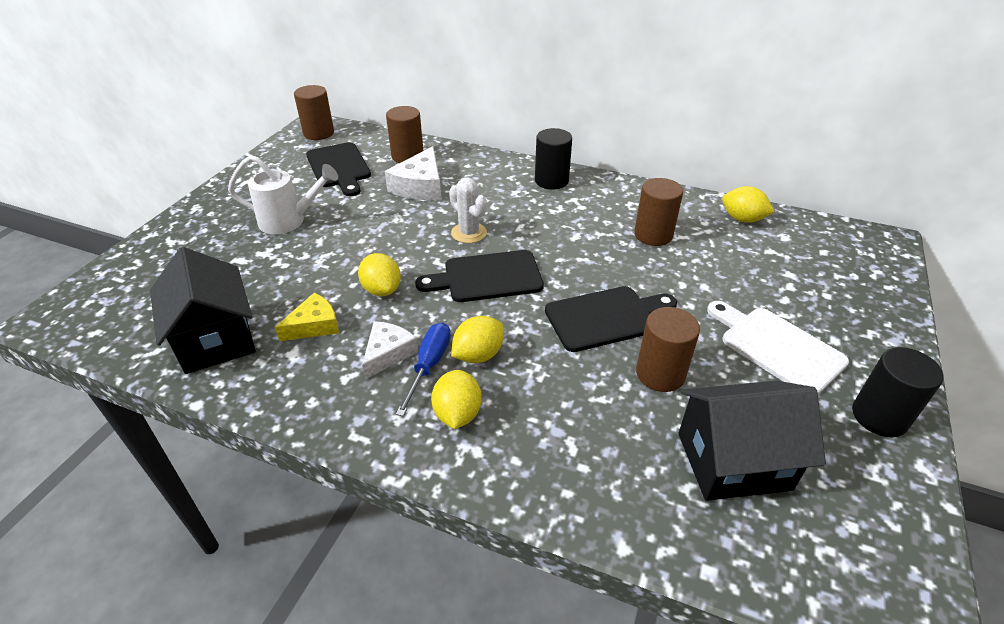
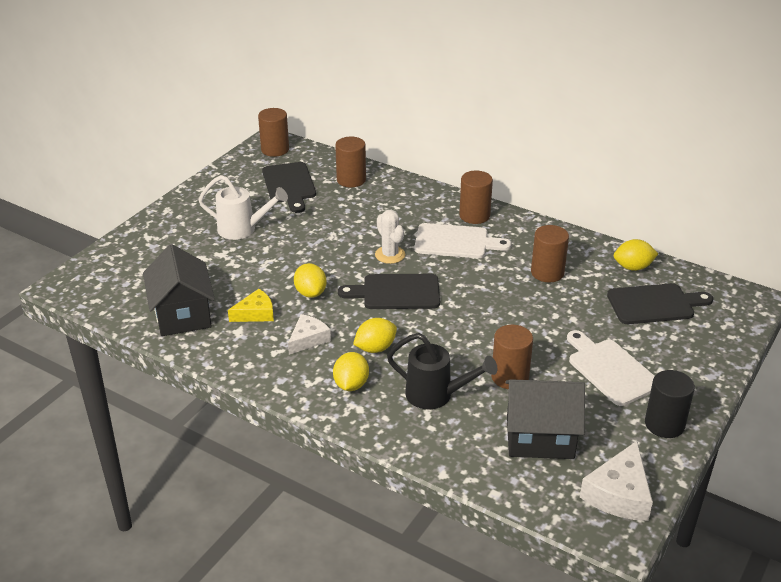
camera: 10 degrees right, 5 degrees down
white cheese [385,146,441,200] -> white cheese moved to [580,441,653,521]
blue screwdriver [396,322,451,416] -> none
black cylinder [535,128,572,190] -> brown cylinder [459,171,493,224]
black cutting board [545,286,677,352] -> black cutting board moved to [607,283,713,324]
yellow lemon [722,186,774,223] -> yellow lemon turned 45 degrees counterclockwise [614,239,658,271]
none -> black watering can [387,333,498,409]
none -> white cutting board [414,223,512,258]

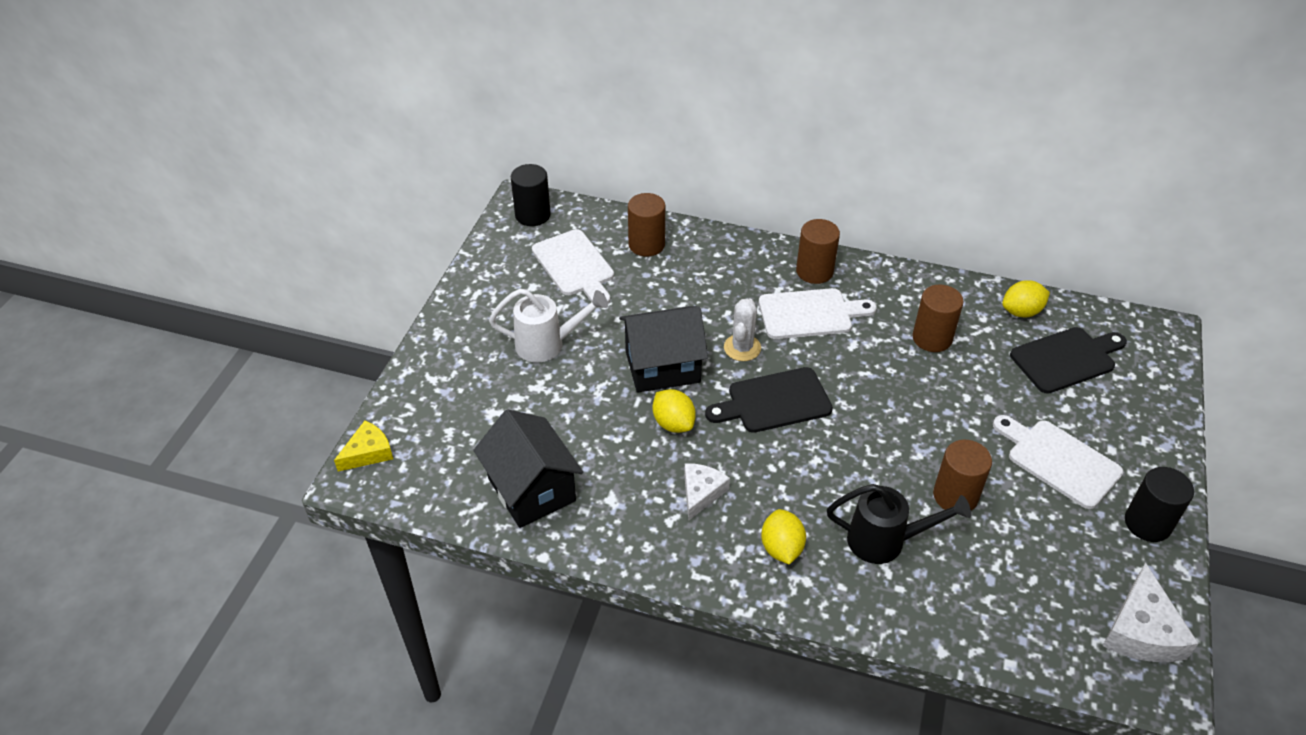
camera: 15 degrees left, 10 degrees up
yellow cheese [228,289,274,322] -> yellow cheese moved to [334,421,393,472]
brown cylinder [258,108,289,157] -> black cylinder [510,164,551,226]
black cutting board [262,162,316,213] -> white cutting board [532,229,614,304]
yellow lemon [353,318,397,353] -> none
white cactus [375,210,405,264] -> white cactus turned 60 degrees clockwise [724,298,761,361]
black house [505,379,585,459] -> black house moved to [619,306,708,393]

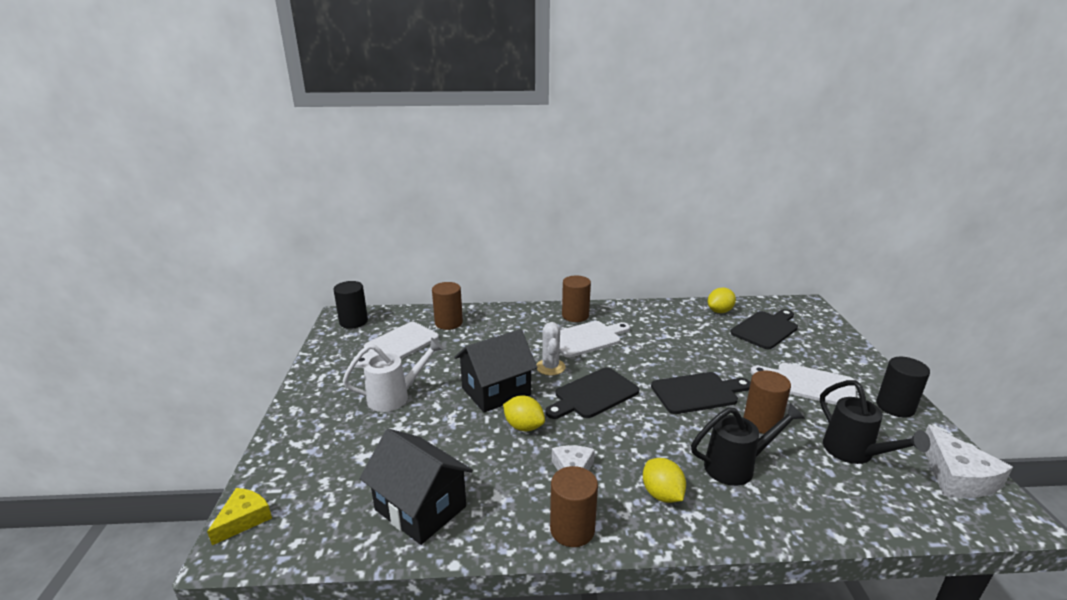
camera: 20 degrees left, 20 degrees down
white cutting board [532,229,614,304] -> white cutting board turned 90 degrees clockwise [355,322,439,368]
brown cylinder [912,284,963,352] -> brown cylinder moved to [550,466,598,547]
none -> black cutting board [651,372,751,414]
none -> black watering can [820,380,930,464]

